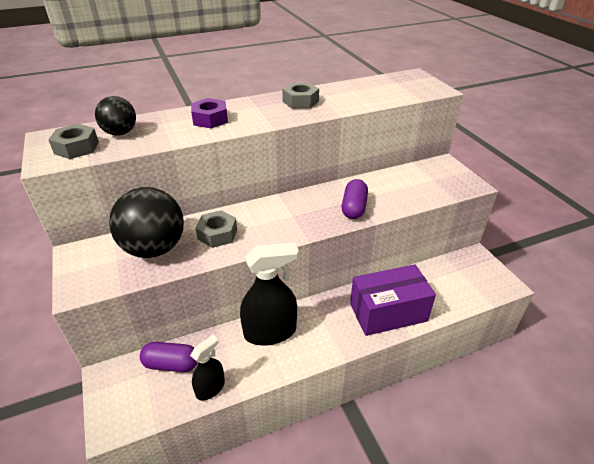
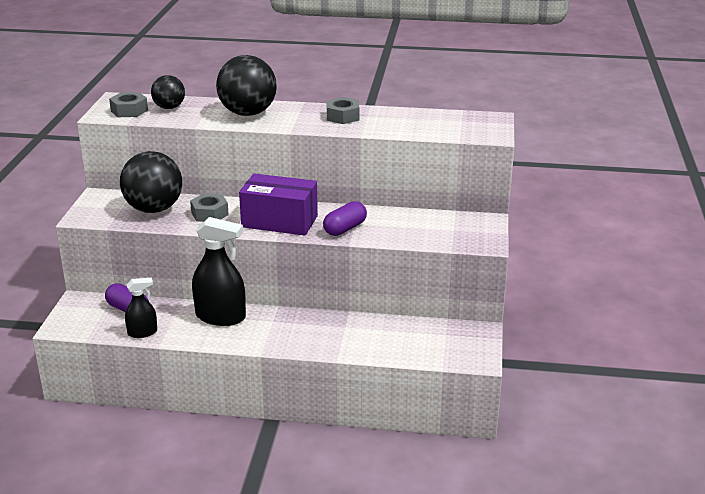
camera: 30 degrees right, 10 degrees down
purple nut [191,98,228,128] -> black ball [216,55,277,116]
purple box [350,264,436,336] -> purple box moved to [239,174,318,236]

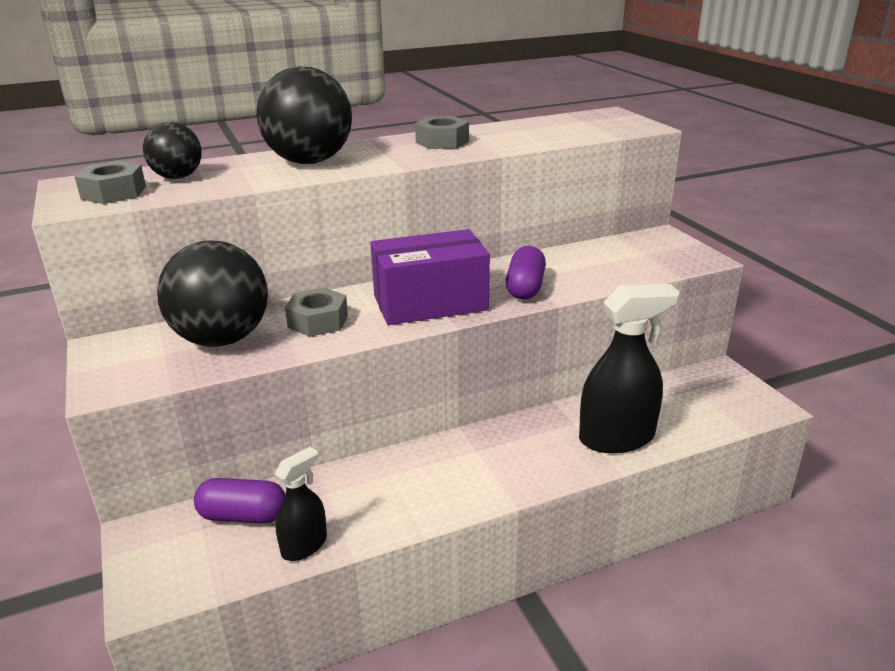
camera: 30 degrees left, 0 degrees up
black spray bottle [192,217,246,326] -> black spray bottle moved to [579,284,680,453]

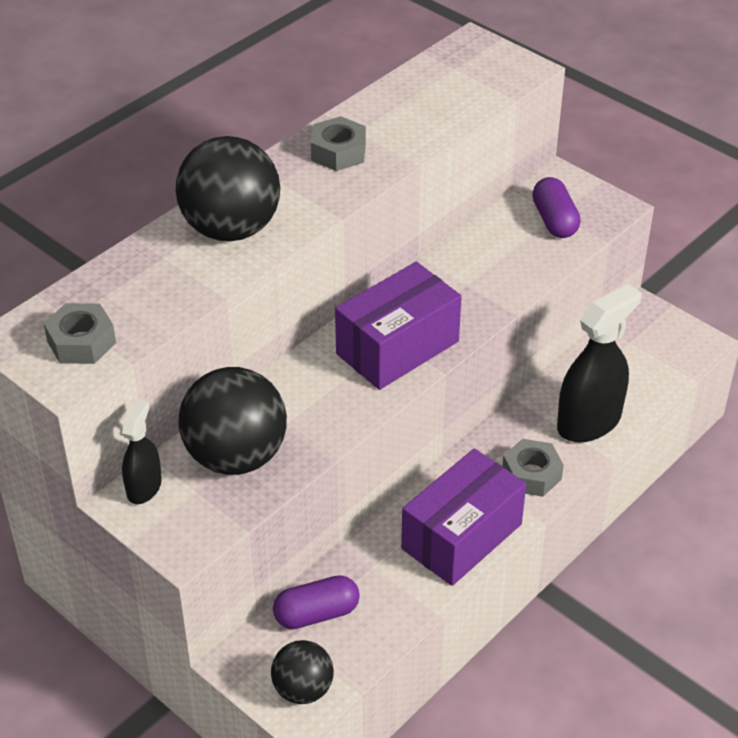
camera: 25 degrees left, 15 degrees up
black ball [143,122,202,179] -> black ball moved to [271,640,334,704]
black spray bottle [275,447,327,561] -> black spray bottle moved to [122,399,162,504]
grey nut [285,287,348,337] -> grey nut moved to [503,439,564,497]
purple capsule [506,246,546,299] -> purple capsule moved to [532,177,581,238]
none -> purple box [401,448,526,586]

